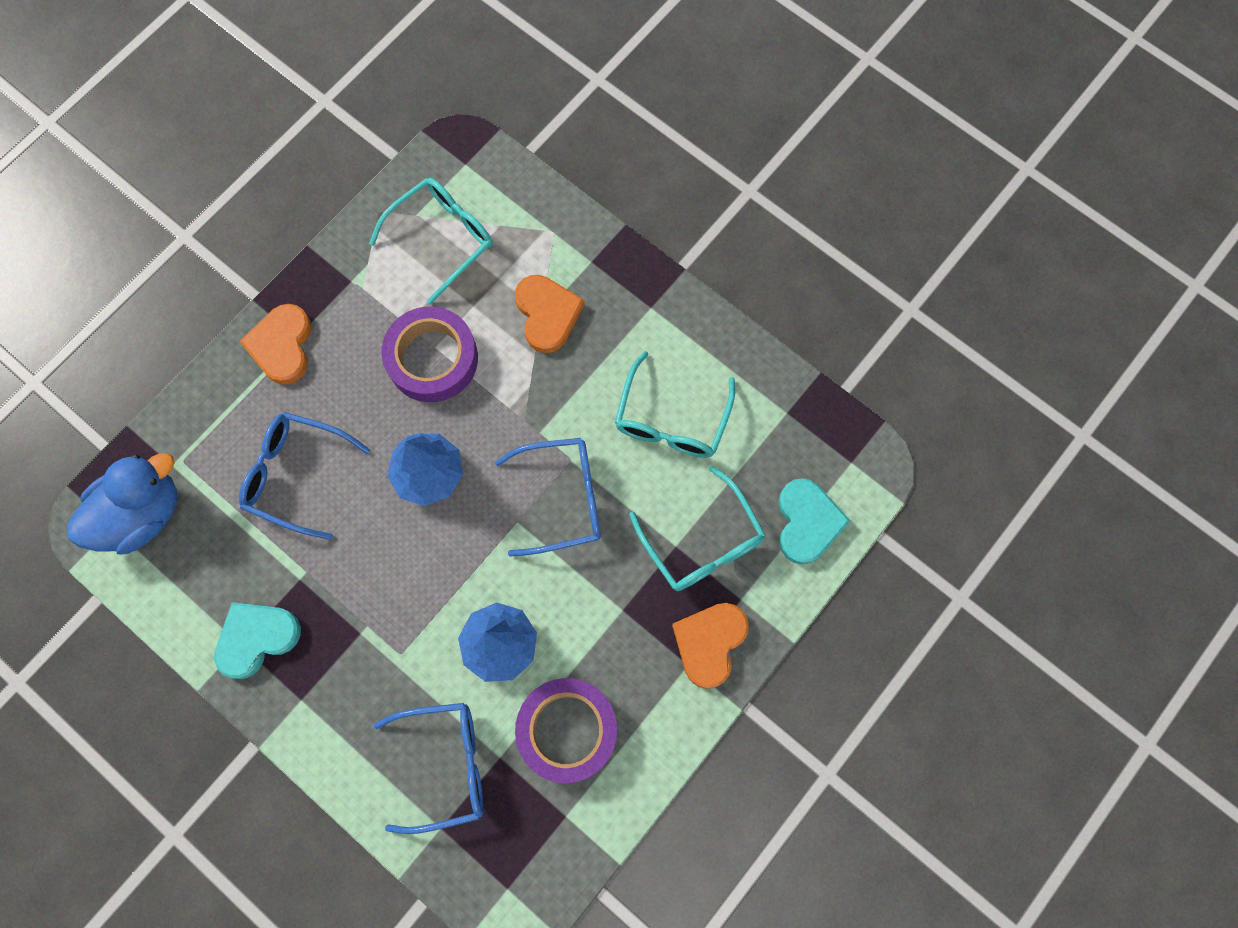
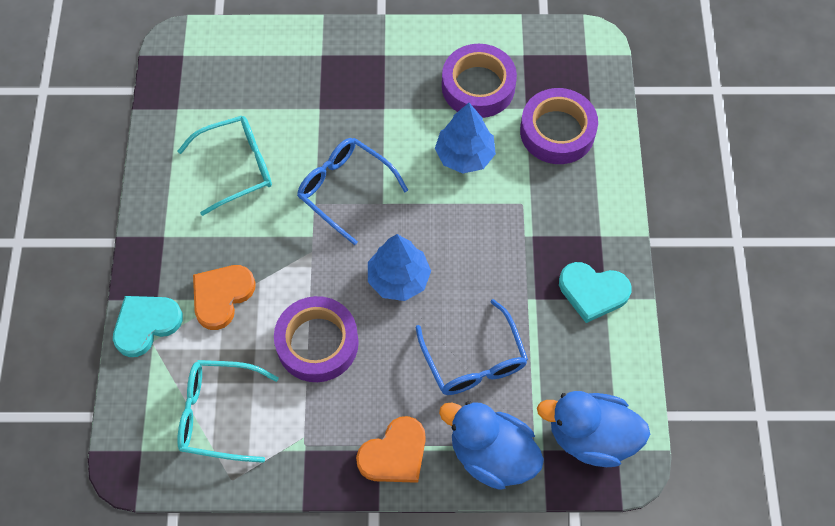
camera: 130 degrees left, 10 degrees down
blue glasses [374,703,483,834] -> purple tape [520,88,598,164]
turquoise glasses [629,466,766,591] -> none
orange heart [672,603,749,689] -> none
turquoise heart [778,478,850,565] -> turquoise heart moved to [113,296,183,357]
none -> blue duck [439,401,544,490]

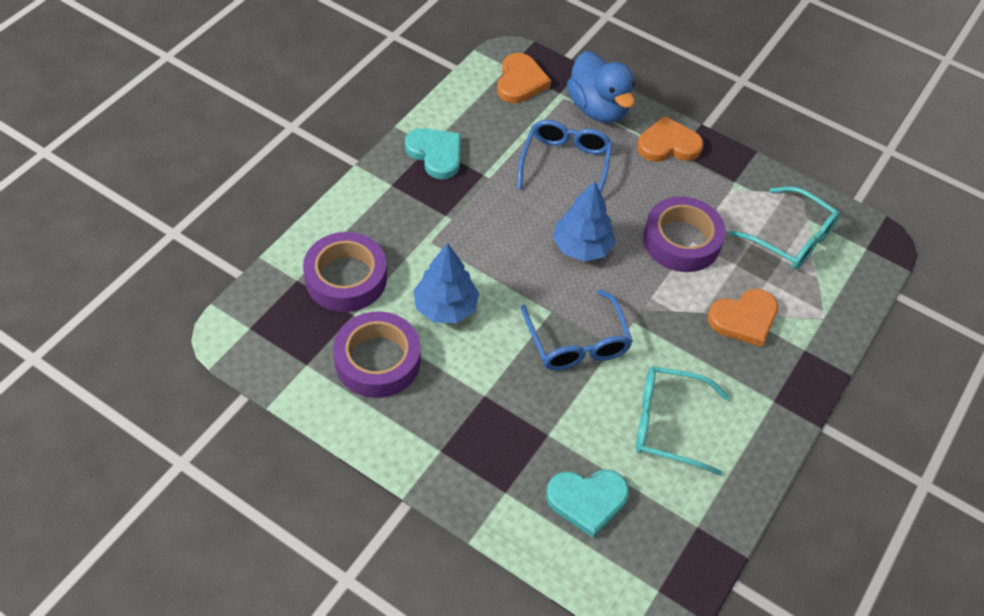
camera: 150 degrees left, 10 degrees down
turquoise heart [113,296,183,357] -> turquoise heart moved to [546,469,629,538]
blue duck [537,391,650,467] -> orange heart [497,53,551,103]

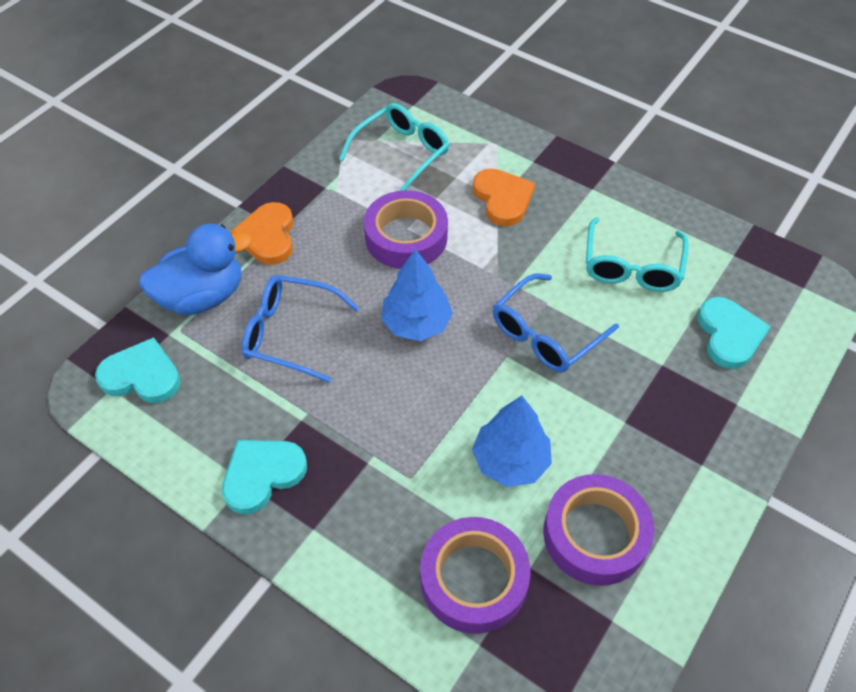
camera: 85 degrees left, 0 degrees up
orange heart [497,53,551,103] -> turquoise heart [95,337,181,403]
blue glasses [521,289,633,370] -> blue glasses turned 150 degrees clockwise [493,274,619,372]

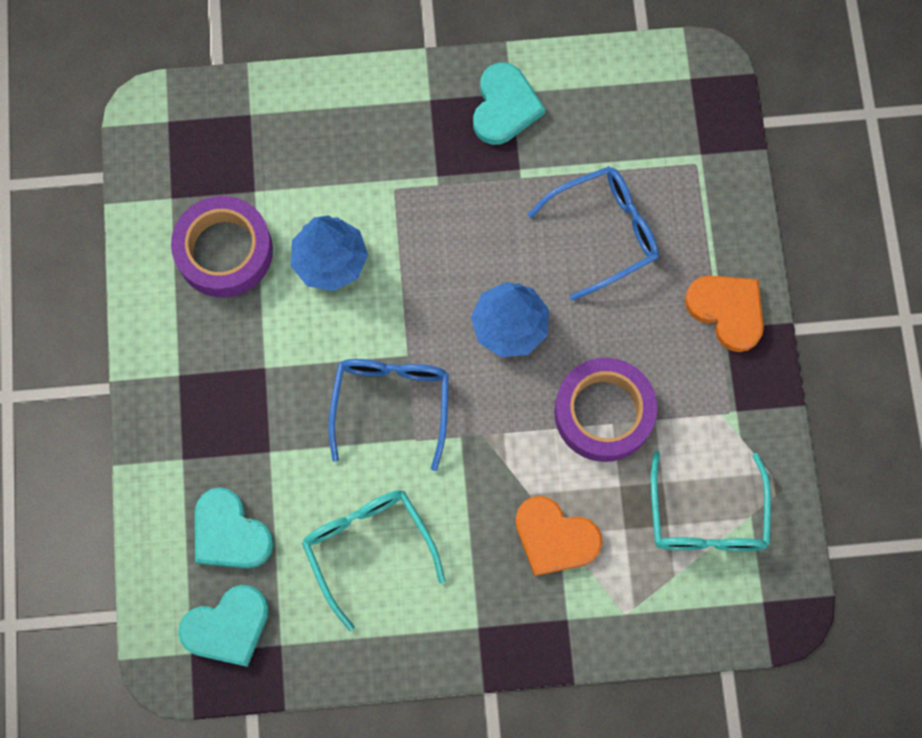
camera: 140 degrees right, 20 degrees up
turquoise heart [95,337,181,403] -> turquoise heart moved to [178,585,269,667]
blue duck [139,224,252,315] -> none
purple tape [420,517,531,634] -> none

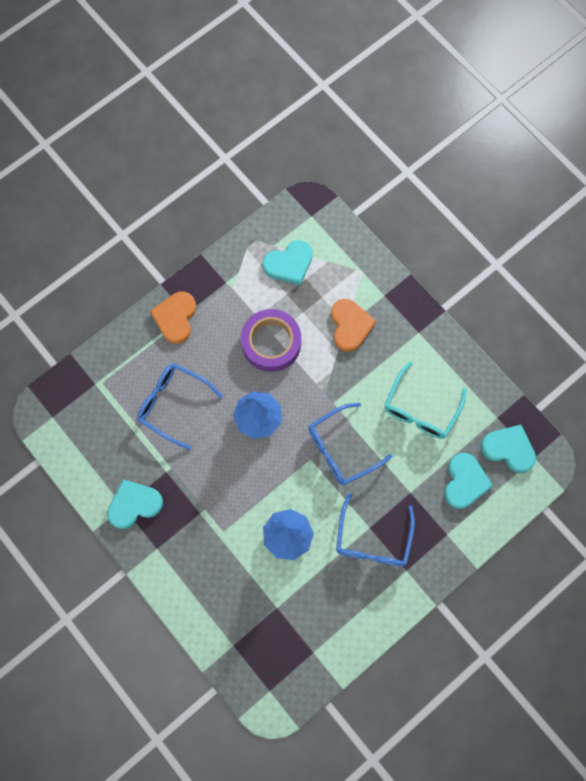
camera: 125 degrees left, 0 degrees up
purple tape [171,196,273,297] -> none
turquoise glasses [651,451,771,551] -> turquoise heart [263,240,313,285]
none -> blue glasses [336,493,415,567]

